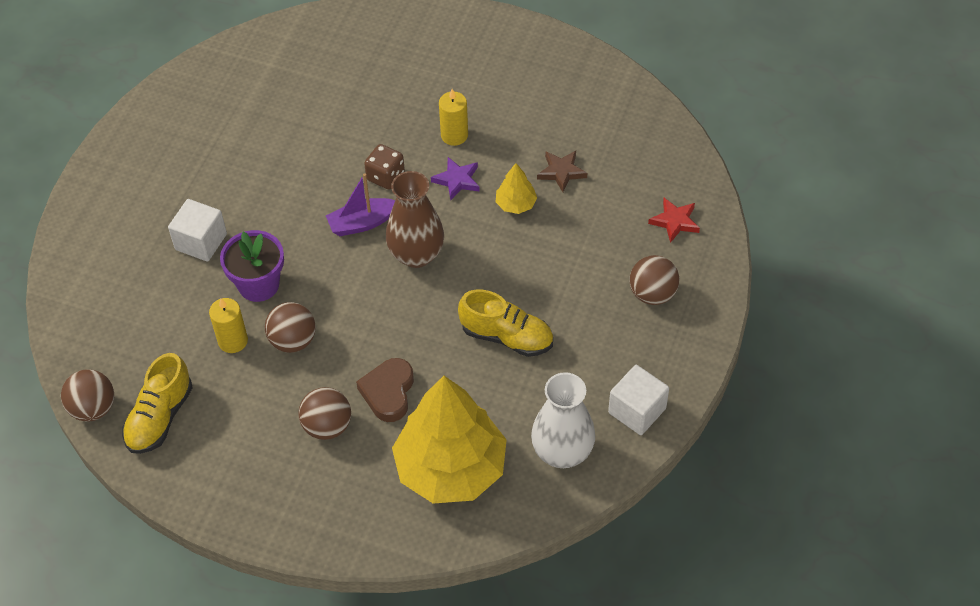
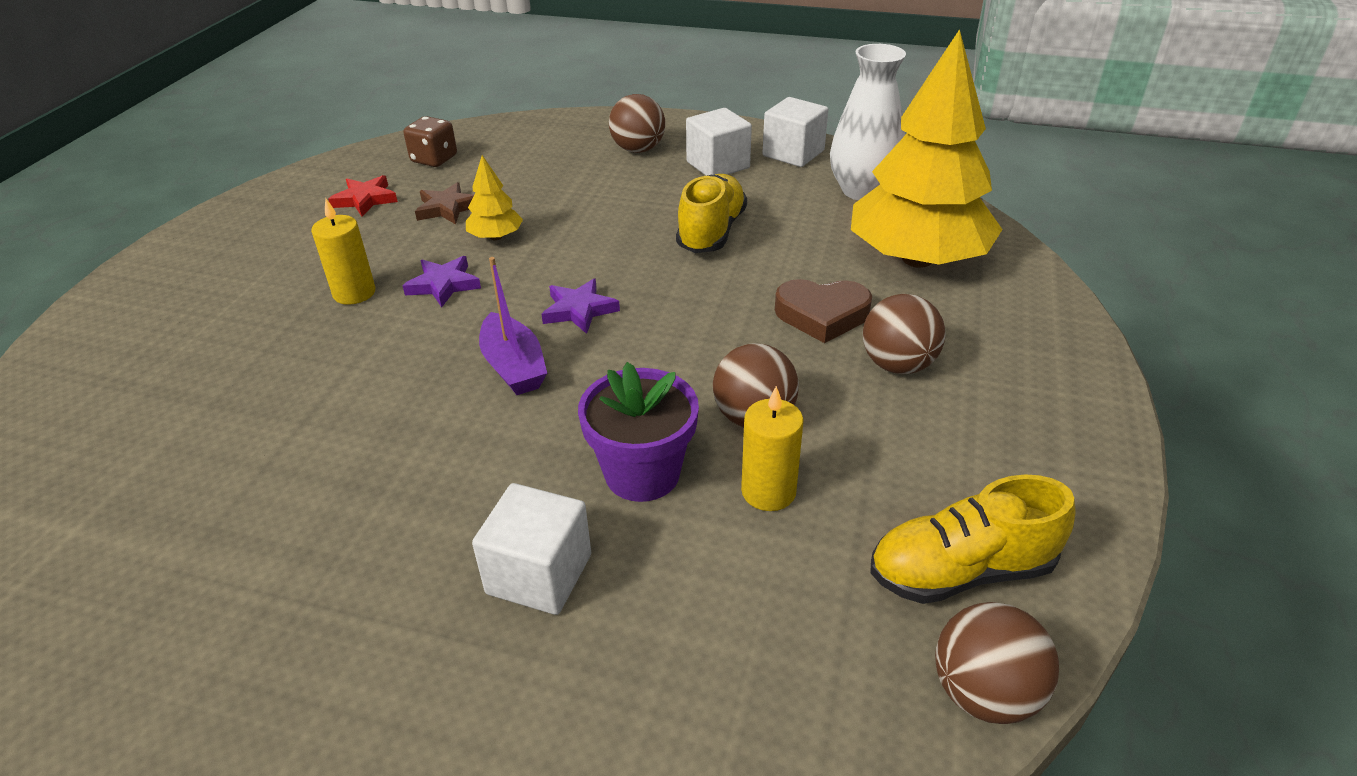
camera: 95 degrees left, 15 degrees down
yellow shoe [122,353,193,454] -> yellow shoe turned 150 degrees clockwise [870,474,1076,604]
brown dice [364,144,405,189] -> brown dice moved to [404,116,457,167]
brown vase [386,171,444,268] -> purple star [541,279,620,334]
red star [648,198,700,243] -> red star moved to [328,175,398,216]
none -> white cube [686,108,752,176]

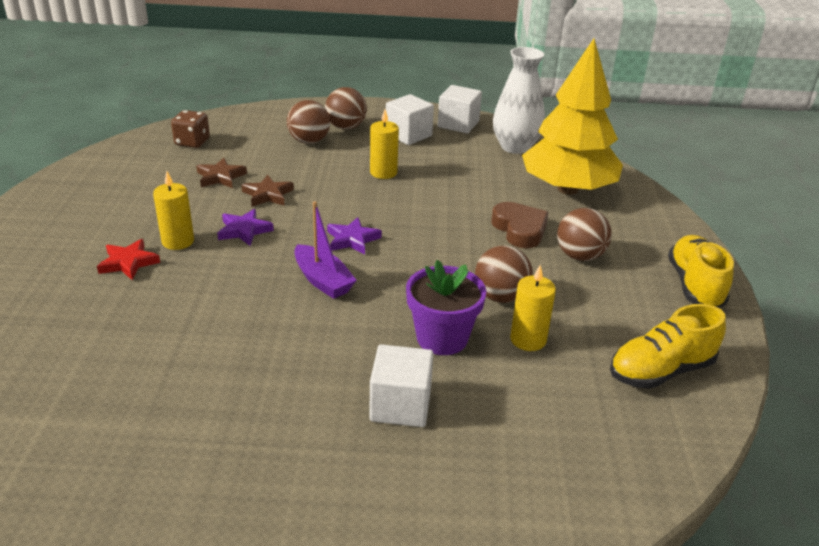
camera: 15 degrees left, 5 degrees down
red star [328,175,398,216] -> red star moved to [97,239,160,280]
yellow tree [466,155,523,240] -> brown star [242,175,294,207]
yellow shoe [676,174,747,253] -> yellow shoe moved to [668,235,734,307]
brown heart [775,279,872,343] -> brown heart turned 105 degrees counterclockwise [491,202,549,248]
brown ball [935,602,1059,724] -> brown ball moved to [287,100,330,144]
none -> yellow candle [370,109,399,179]

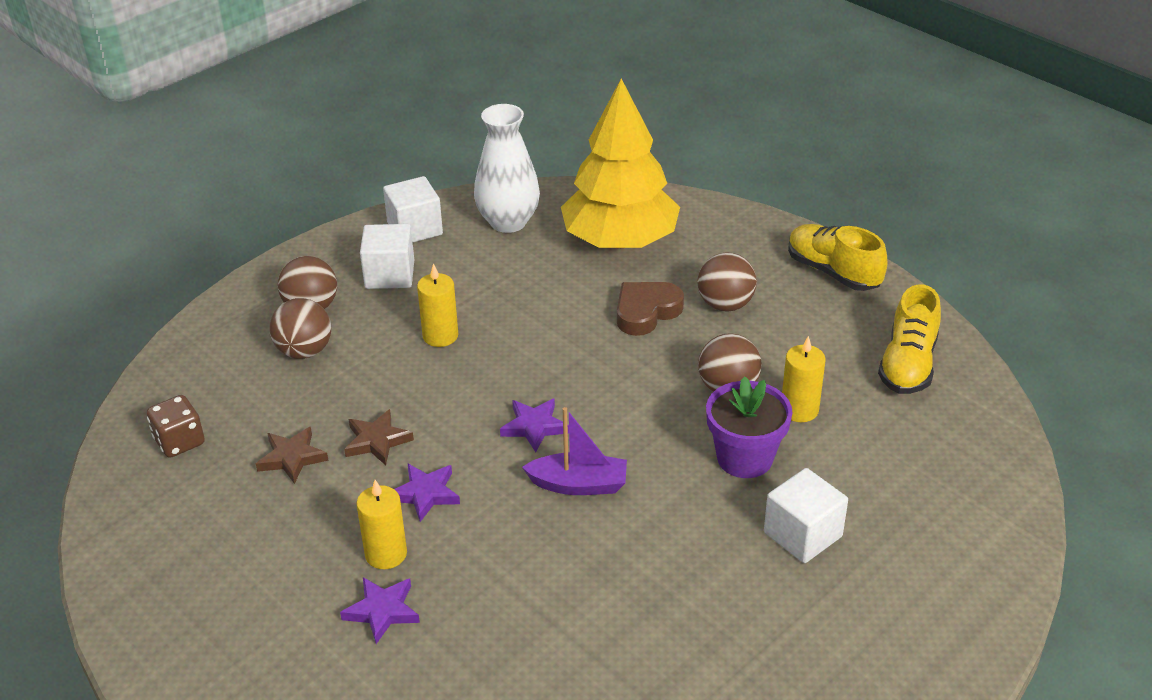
camera: 45 degrees left, 5 degrees up
red star [97,239,160,280] -> purple star [340,577,420,644]
brown heart [491,202,549,248] -> brown heart turned 60 degrees counterclockwise [617,282,684,336]

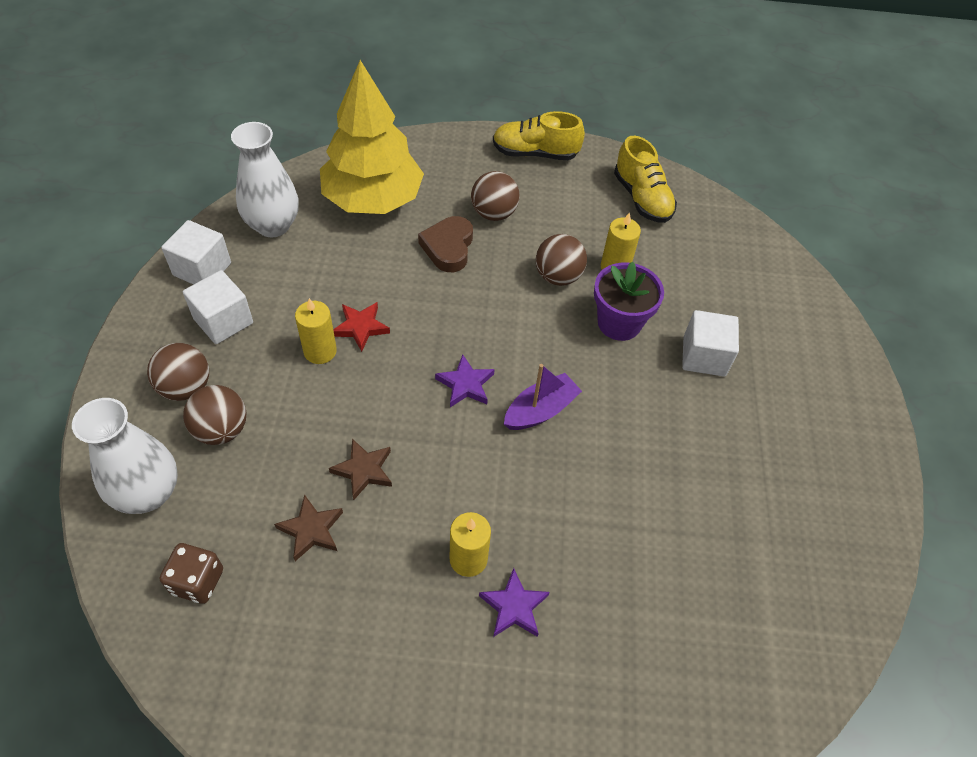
camera: 45 degrees left, 15 degrees up
purple star [394,463,460,522] -> none
none -> white vase [72,398,178,514]
none -> red star [333,302,390,352]

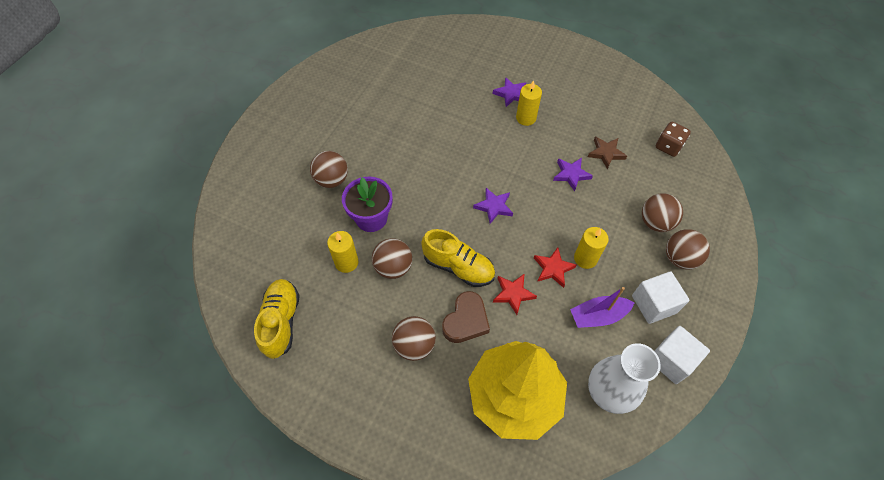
camera: 155 degrees left, 5 degrees up
white vase [72,398,178,514] -> none
brown star [329,439,392,500] -> purple star [553,158,593,192]
yellow shoe [493,111,585,160] -> yellow shoe moved to [421,229,495,287]
purple boat [504,364,582,430] -> purple boat moved to [570,287,634,328]
white cube [682,310,739,377] -> brown ball [310,151,348,188]
none -> red star [493,273,537,315]

